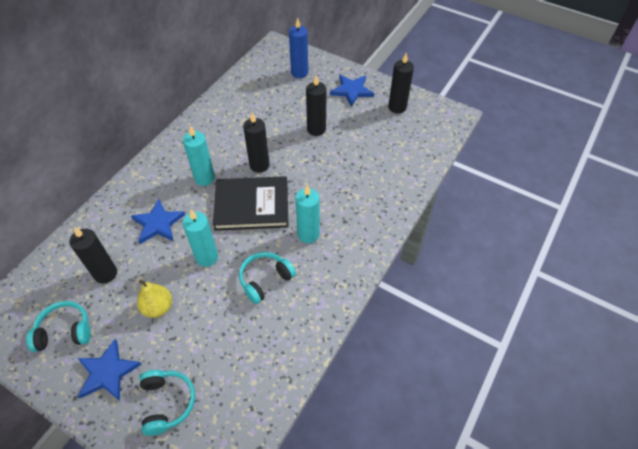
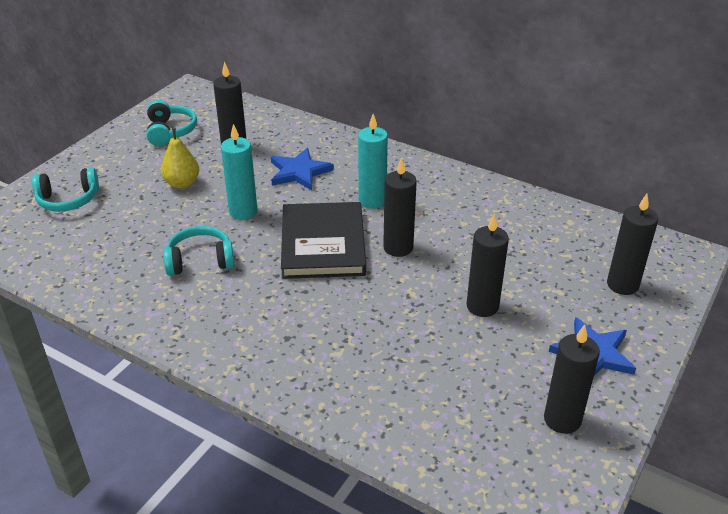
camera: 90 degrees right, 15 degrees down
blue star [77,339,142,401] -> none
turquoise headphones [239,252,296,304] -> turquoise headphones turned 60 degrees counterclockwise [163,226,235,276]
blue candle [289,18,308,78] -> black candle [607,194,658,295]
turquoise candle [295,185,320,243] -> none

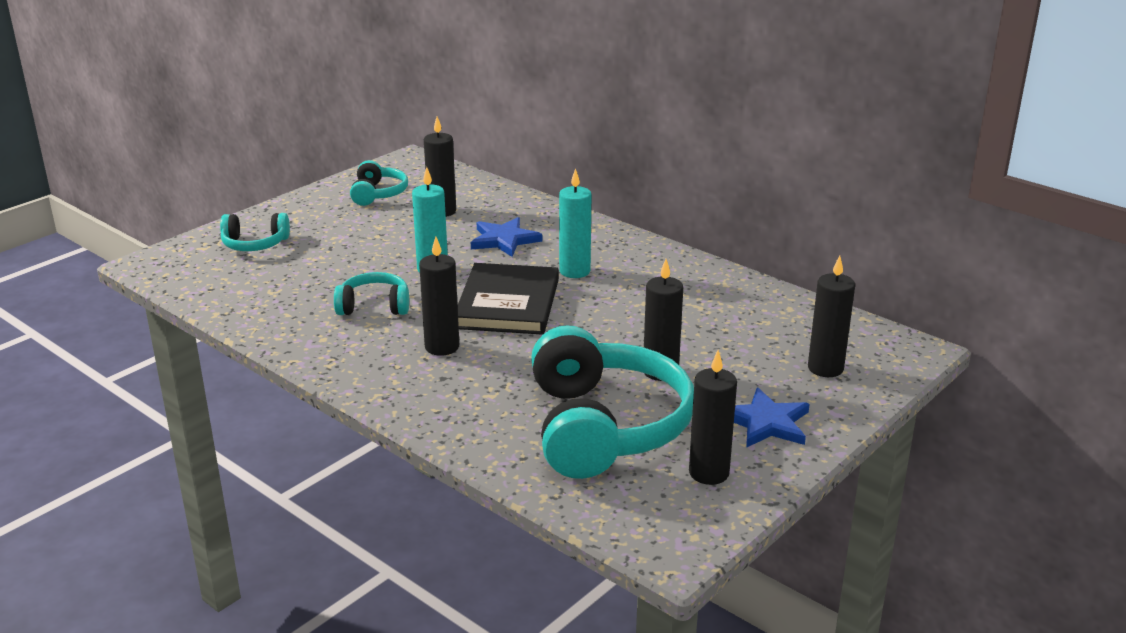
camera: 10 degrees right, 10 degrees down
yellow pear [161,128,200,189] -> none
black candle [383,157,417,257] -> black candle moved to [419,236,459,356]
none -> turquoise headphones [531,325,694,479]

